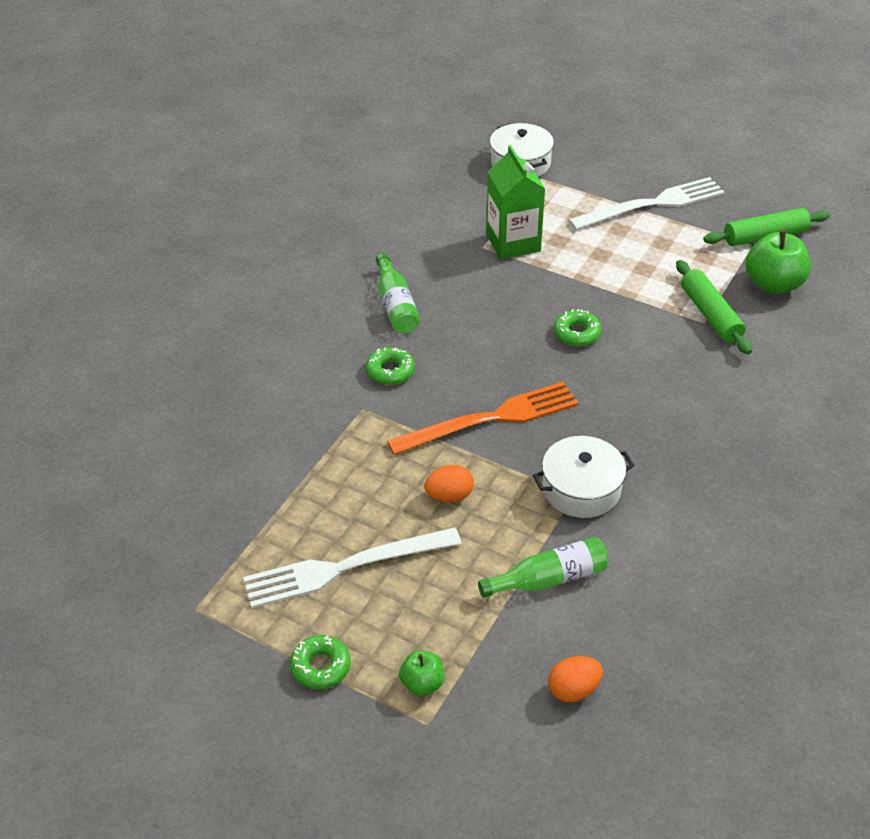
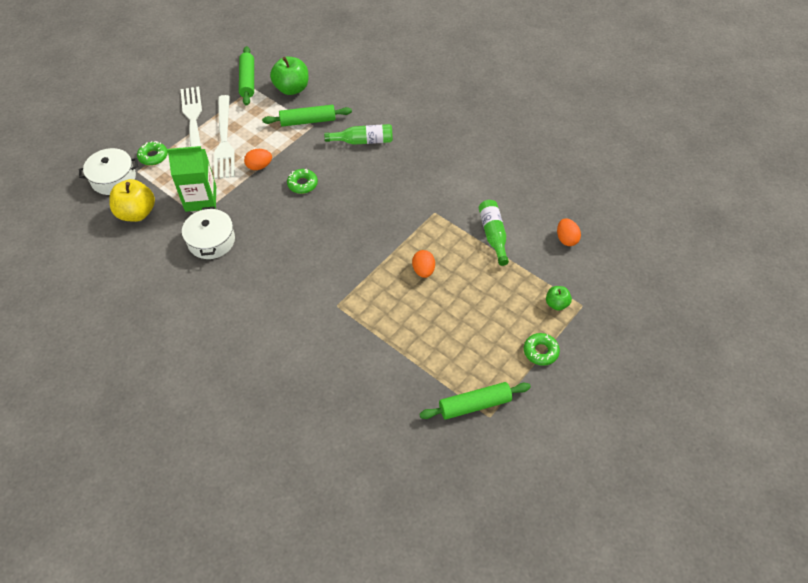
camera: 80 degrees left, 10 degrees up
white fork [243,527,462,608] -> white fork moved to [214,95,235,179]
green donut [366,347,415,385] -> green donut moved to [137,141,168,166]
green bottle [376,253,420,333] -> green bottle moved to [324,124,393,145]
orange fork [387,382,579,455] -> none
white pot [533,436,634,518] -> white pot moved to [182,207,235,259]
none -> yellow apple [109,179,155,222]
none -> orange egg [244,149,272,170]
none -> green rolling pin [419,382,531,420]

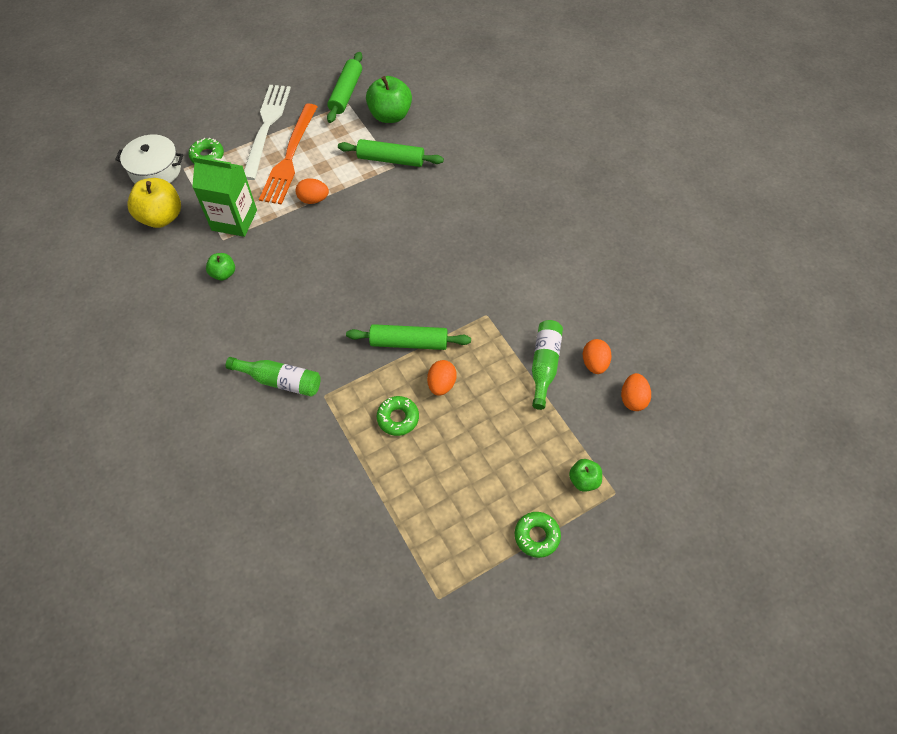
camera: 20 degrees right, 5 degrees up
white pot [182,207,235,259] -> green apple [206,253,235,280]
white fork [214,95,235,179] -> orange fork [259,104,318,205]
green donut [287,169,318,194] -> green donut moved to [376,396,419,436]
green bottle [324,124,393,145] -> green bottle moved to [226,357,321,397]
green rolling pin [419,382,531,420] -> green rolling pin moved to [346,324,471,350]
none -> orange egg [583,339,612,374]

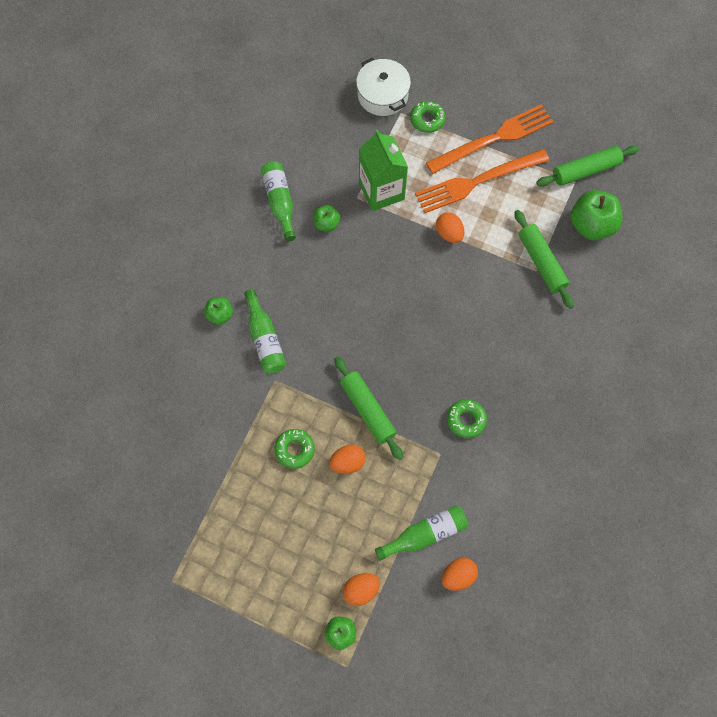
camera: 55 degrees right, 10 degrees up
yellow apple [127,178,181,228] -> none
white fork [244,85,291,180] -> orange fork [426,104,554,174]
green donut [515,512,561,558] -> green donut moved to [447,399,487,438]
orange egg [621,373,651,411] -> orange egg moved to [343,573,380,606]
none -> green apple [204,297,233,325]
none -> green bottle [261,161,296,241]

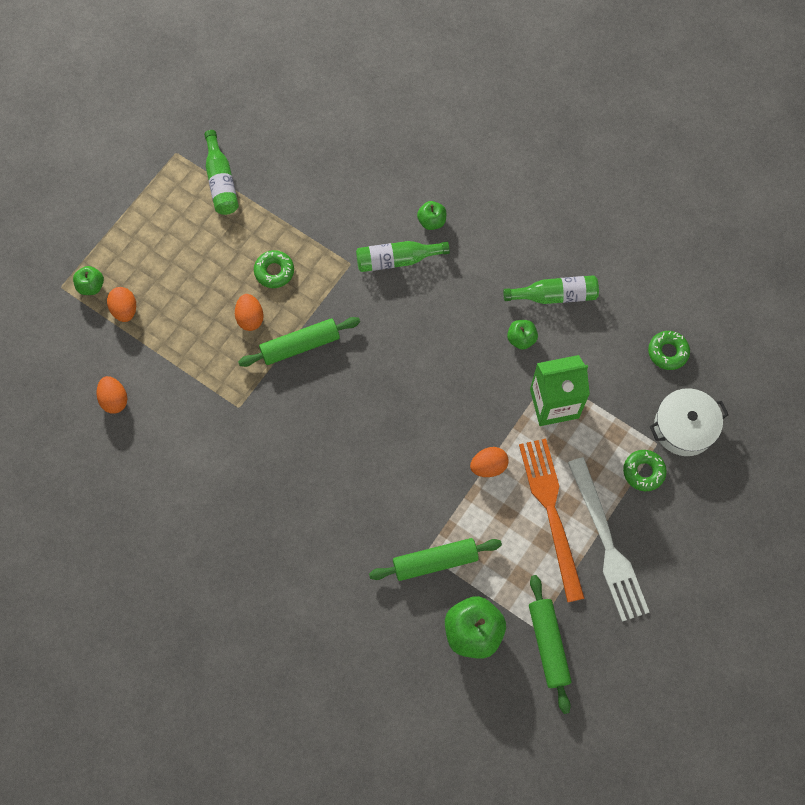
camera: 100 degrees right, 0 degrees up
green bottle [375,505,468,561] -> green bottle moved to [204,130,239,215]
orange fork [426,104,554,174] -> white fork [568,457,650,622]
green donut [447,399,487,438] -> green donut moved to [648,331,690,370]

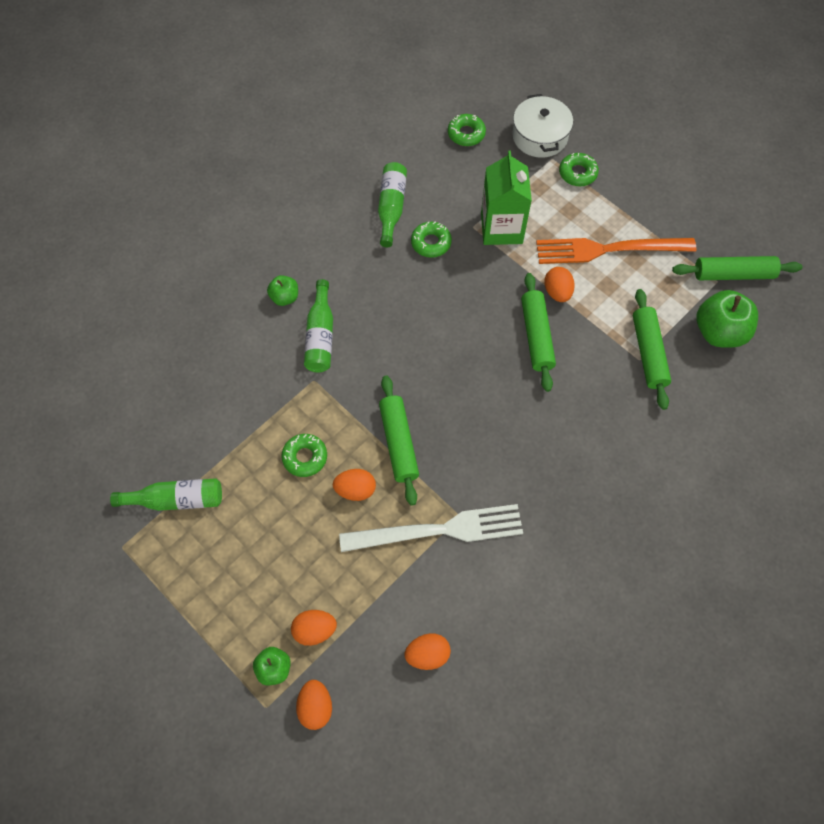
camera: 80 degrees left, 5 degrees down
green apple [507,320,538,350] -> green donut [411,221,452,258]
white fork [568,457,650,622] -> white fork moved to [339,504,523,552]
none -> orange egg [296,680,332,730]
none -> green rolling pin [521,273,556,392]

